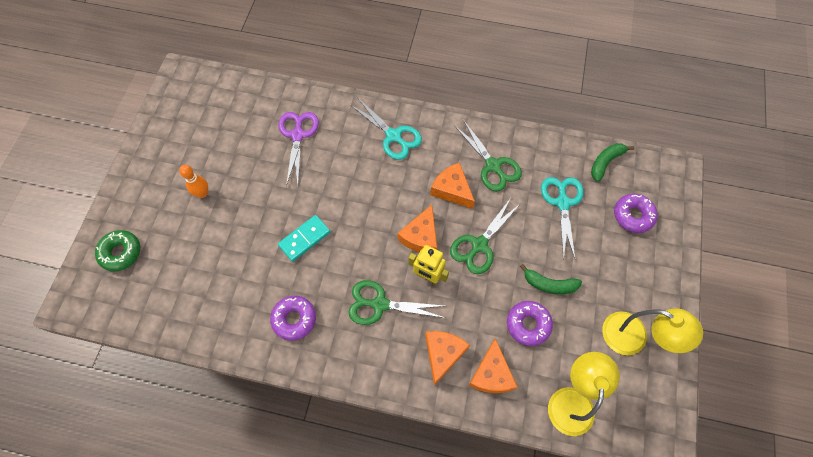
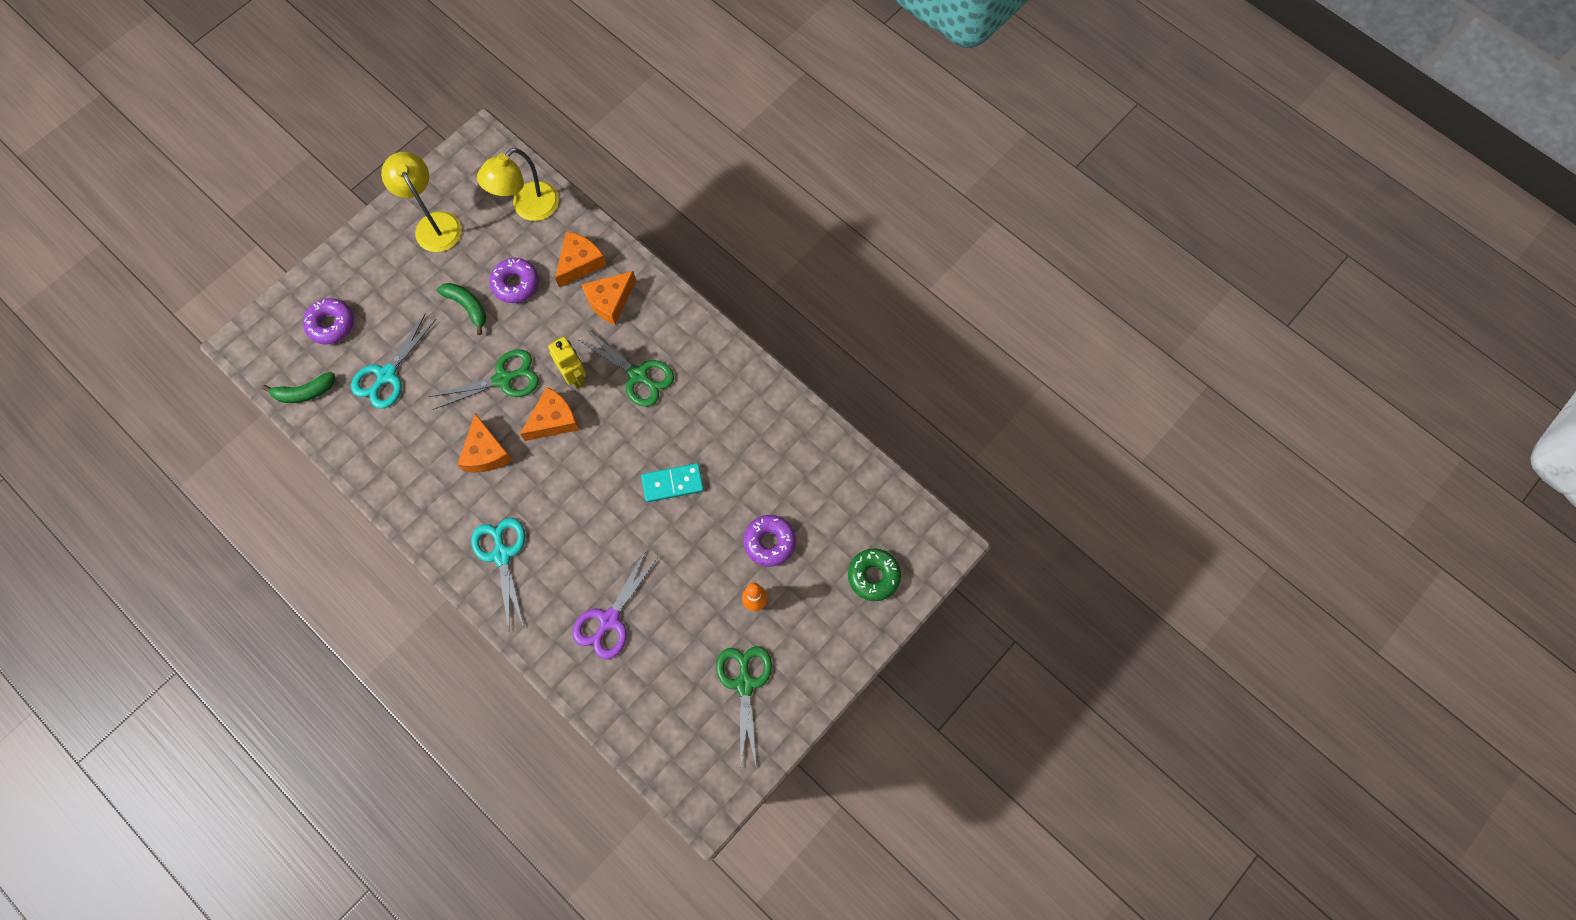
camera: 150 degrees left, 5 degrees up
purple donut [270,296,316,341] -> purple donut moved to [744,515,796,567]
green scissors [454,121,522,192] -> green scissors moved to [716,646,772,765]

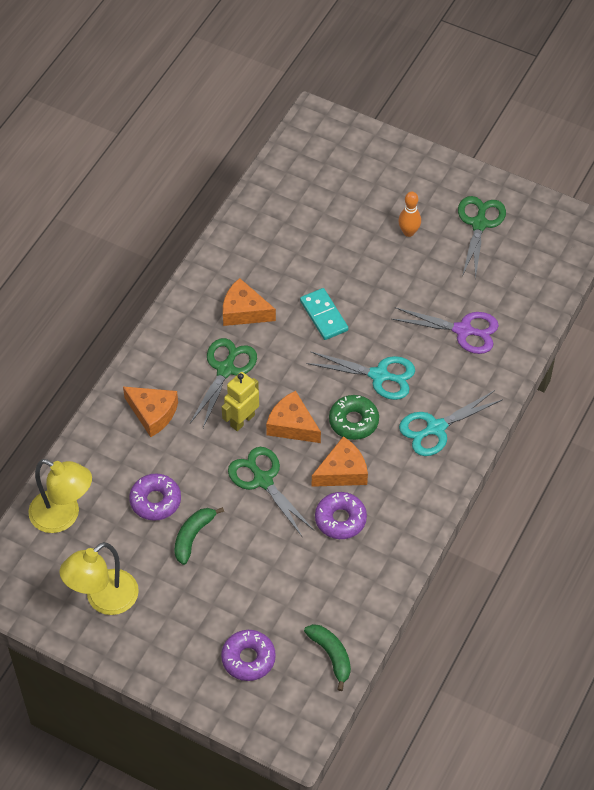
camera: 105 degrees left, 15 degrees down
turquoise scissors [351,314,436,409] -> turquoise scissors moved to [307,351,415,400]
orange cheese [555,231,606,287] -> orange cheese moved to [223,278,276,326]
green scissors [716,646,772,765] -> green scissors turned 120 degrees clockwise [458,196,506,279]
purple donut [744,515,796,567] -> purple donut moved to [315,492,367,539]
green donut [848,548,901,601] -> green donut moved to [329,395,379,440]

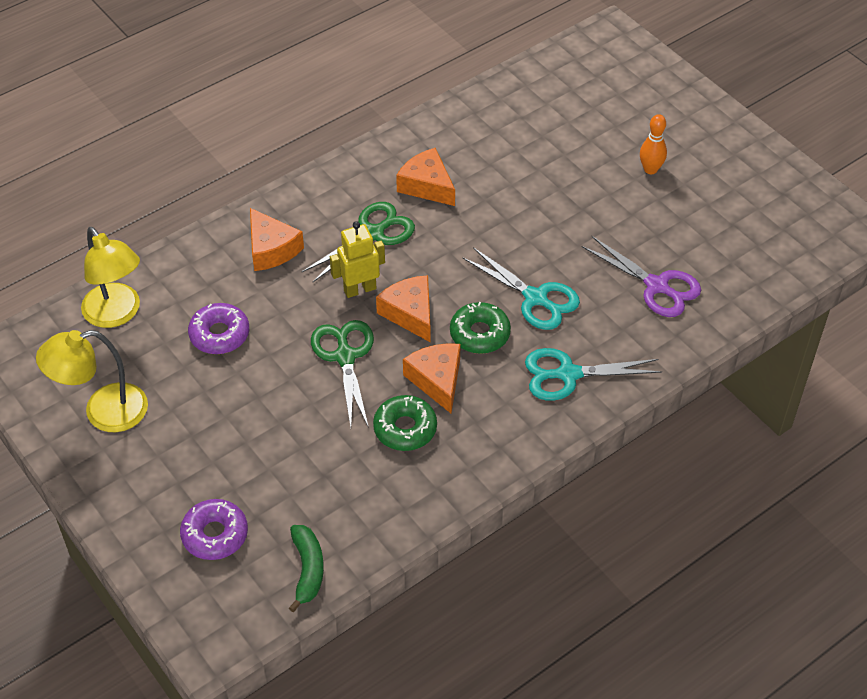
camera: 25 degrees right, 5 degrees down
green banana [174,507,224,565] -> none
turquoise domino [300,288,348,340] -> none
orange cheese [312,436,368,487] -> orange cheese turned 105 degrees counterclockwise [403,343,461,413]
purple donut [315,492,367,539] -> green donut [373,395,437,451]
green scissors [458,196,506,279] -> none

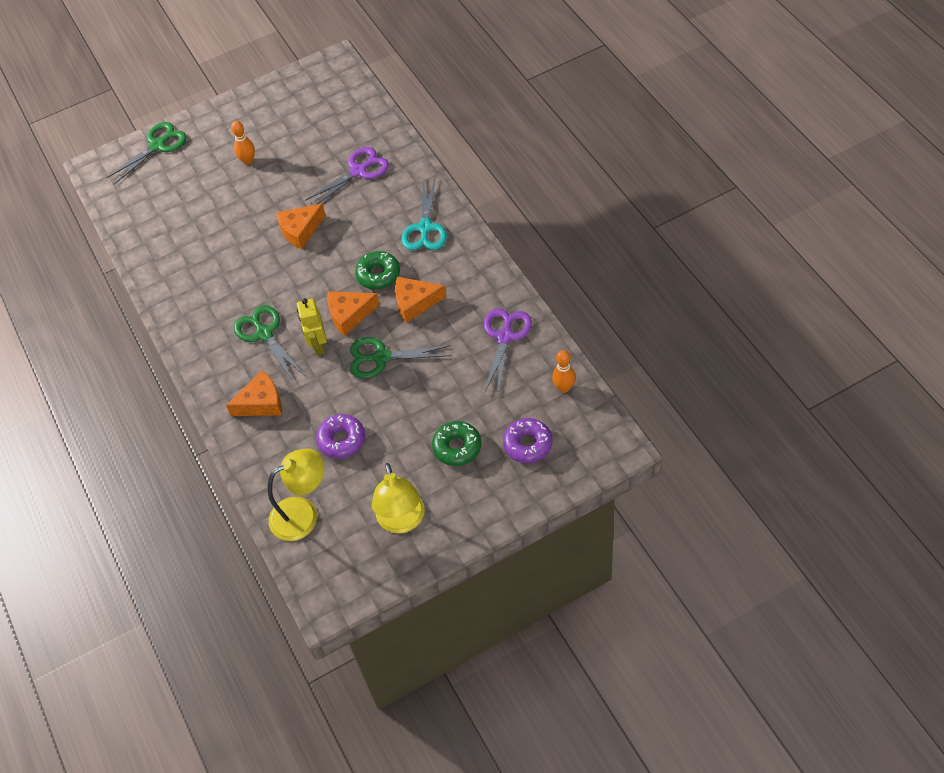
camera: 75 degrees left, 5 degrees up
green banana [289,525,324,612] -> orange bowling pin [552,350,576,393]
green donut [373,395,437,451] -> green donut moved to [432,421,481,466]
orange cheese [396,148,455,206] -> orange cheese moved to [276,204,326,249]
turquoise scissors [462,247,580,330] -> none
none -> green scissors [106,122,187,184]
none -> purple scissors [484,308,532,393]

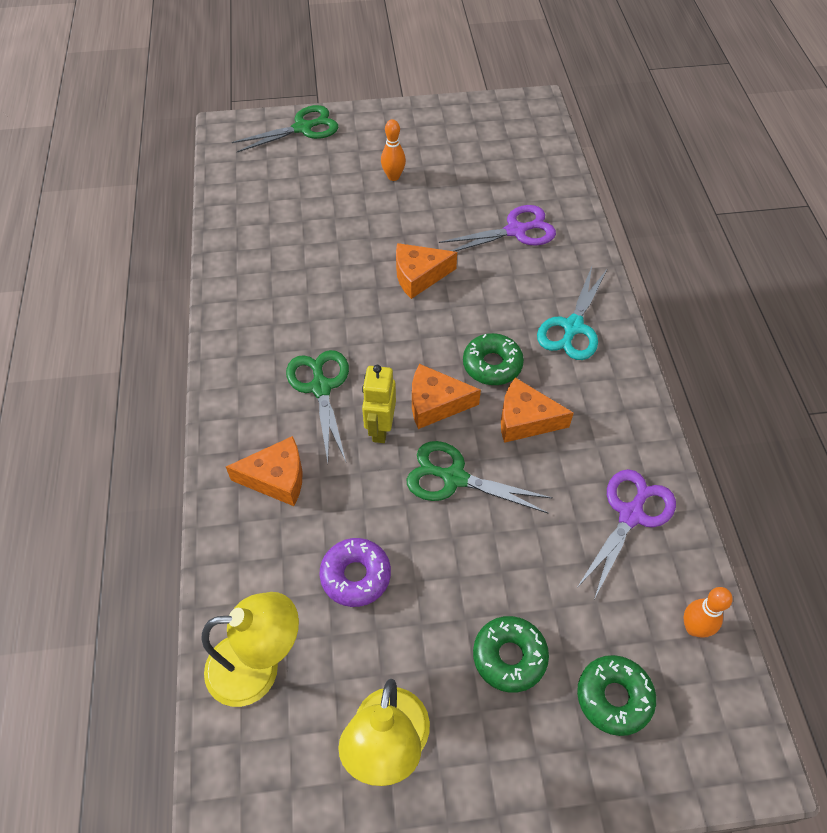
camera: 15 degrees right, 0 degrees up
purple donut [503,418,552,463] -> green donut [577,655,656,736]

